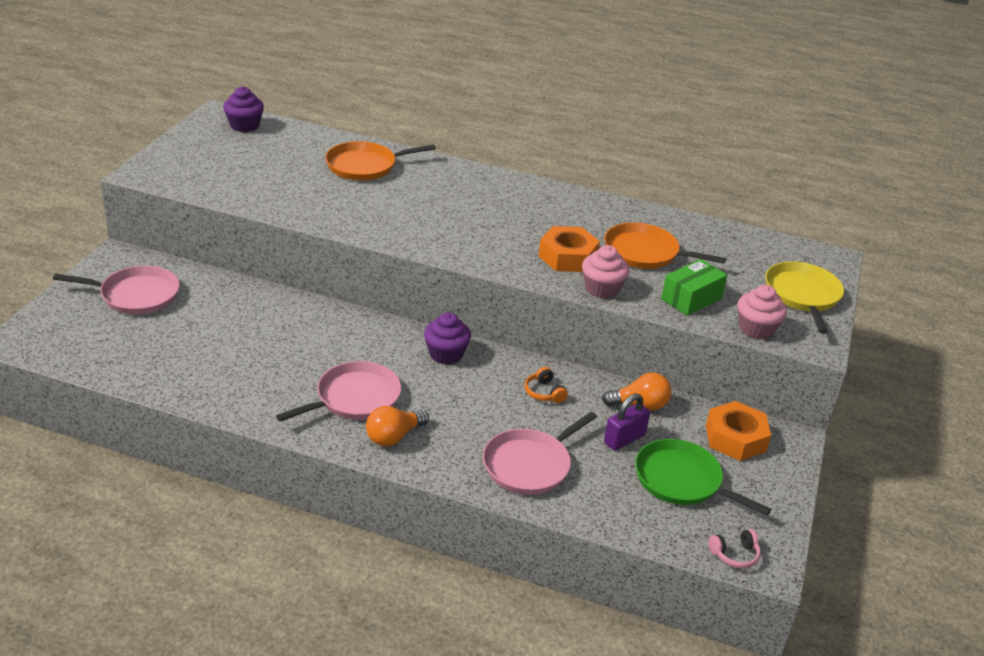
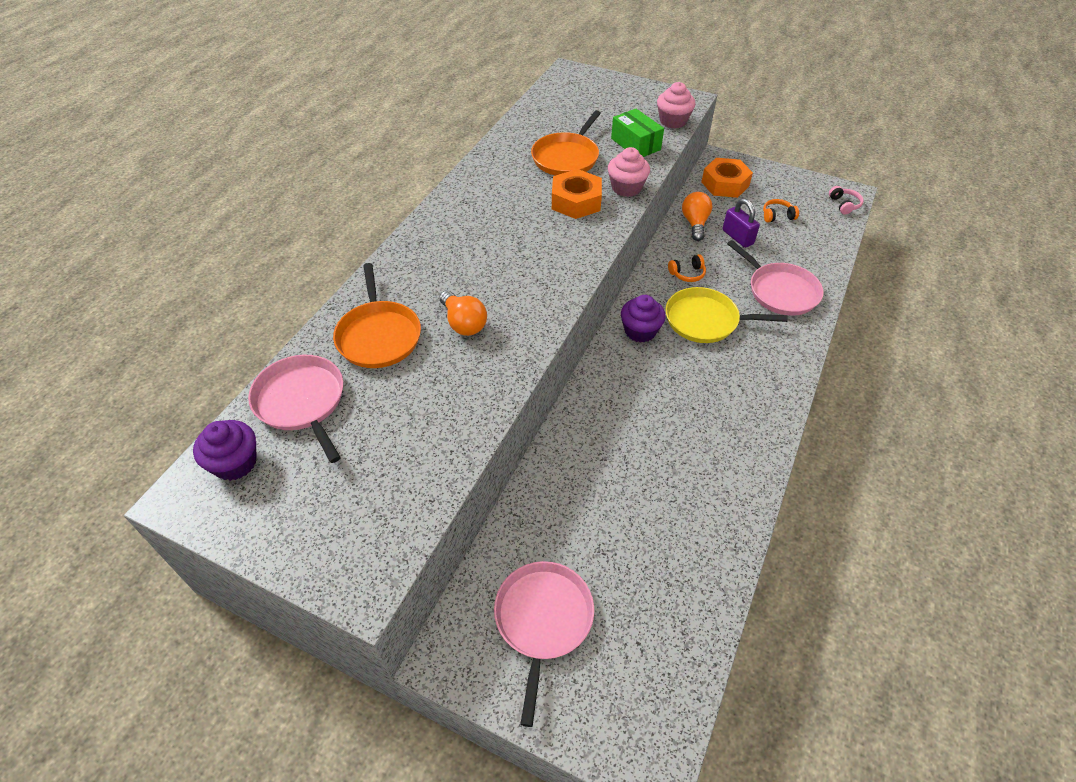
camera: 80 degrees left, 15 degrees up
pink pan [276,361,401,422] -> pink pan moved to [248,355,343,463]
orange light bulb [366,406,429,446] -> orange light bulb moved to [440,290,487,336]
green pan [635,439,772,516] -> orange headphones [763,199,799,222]
yellow pan [765,261,844,334] -> yellow pan moved to [665,287,788,343]

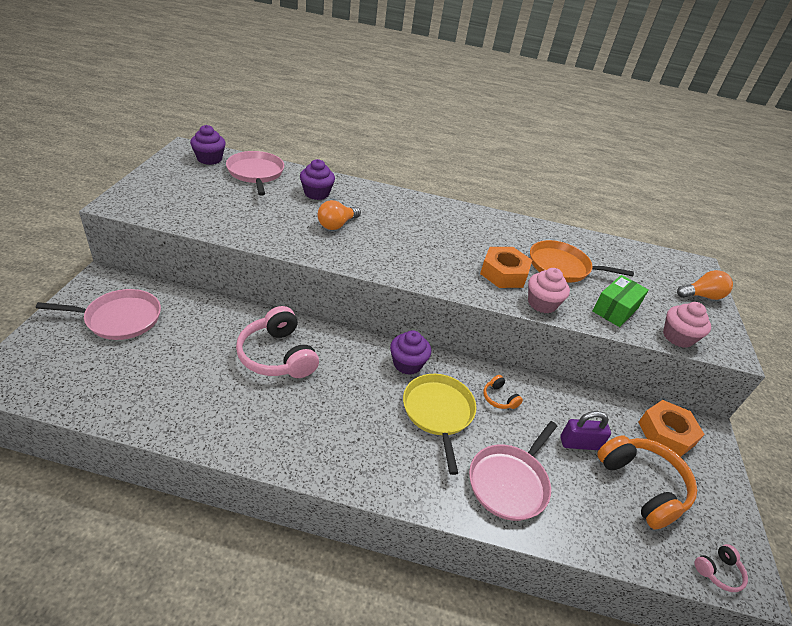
camera: 70 degrees right, 10 degrees down
pink pan [248,355,343,463] -> pink pan turned 60 degrees counterclockwise [226,151,284,196]
orange pan [333,263,421,368] -> purple cupcake [300,159,335,200]
orange light bulb [682,192,712,241] -> orange light bulb moved to [677,270,733,300]
purple padlock [723,199,760,248] -> purple padlock turned 45 degrees clockwise [560,411,611,450]
orange headphones [763,199,799,222] -> orange headphones [597,435,697,530], size x2.17
none -> pink headphones [236,306,319,378]

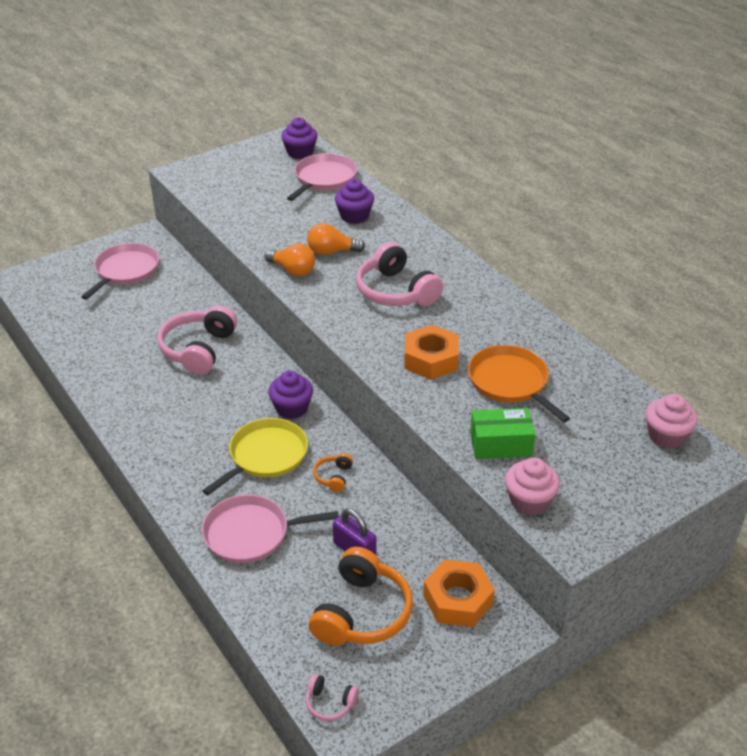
camera: 50 degrees right, 0 degrees up
pink pan [36,289,161,340] -> pink pan turned 105 degrees counterclockwise [81,243,159,300]
pink cupcake [528,268,570,313] -> pink cupcake moved to [646,394,698,449]
orange light bulb [677,270,733,300] -> orange light bulb moved to [264,243,315,276]
none -> pink headphones [356,242,443,306]

